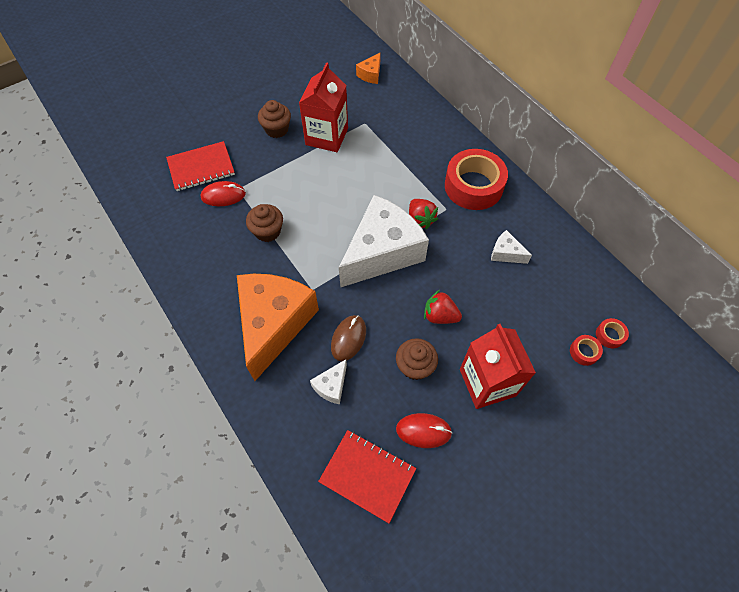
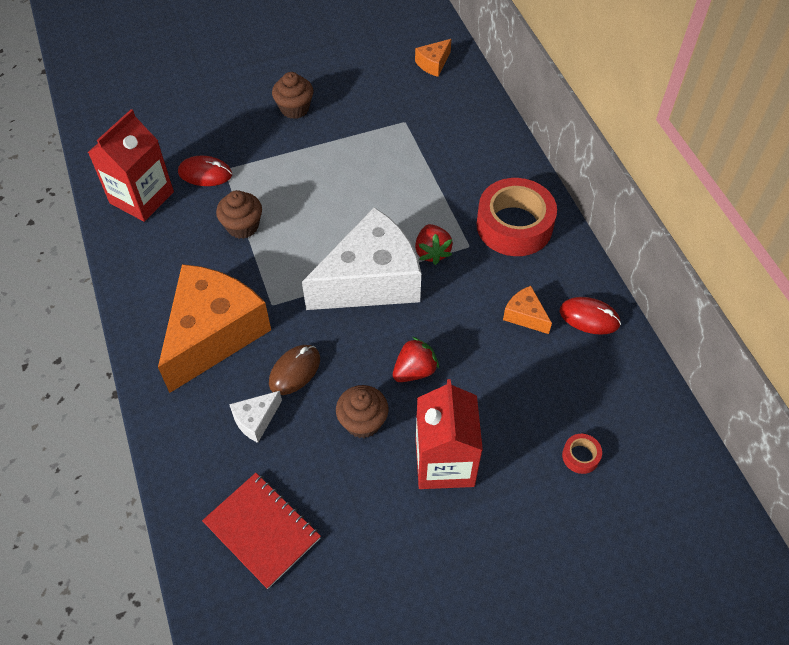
camera: 15 degrees right, 5 degrees down
red notebook [166,141,235,191] -> none
red carton [299,62,348,152] -> red carton moved to [88,109,174,222]
red mouse [396,413,452,448] -> red mouse moved to [560,297,621,335]
red strawberry [424,290,462,324] -> red strawberry turned 105 degrees clockwise [393,337,439,382]
white cheese [491,230,532,264] -> orange cheese [503,286,552,334]
red tape [596,318,629,348] -> none

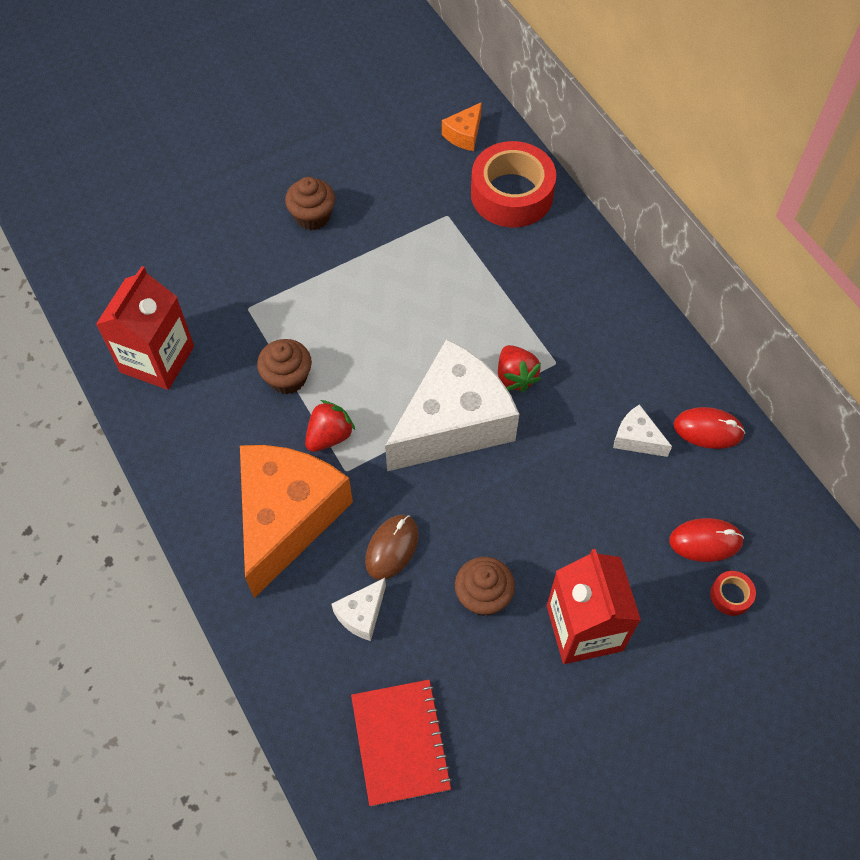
camera: 10 degrees left, 5 degrees up
red mouse [178,156,232,186] -> red mouse moved to [669,518,744,562]
red notebook [202,473,321,589] -> red notebook turned 45 degrees clockwise [351,680,452,806]
red strawberry [393,337,439,382] -> red strawberry moved to [305,400,355,452]
red tape [477,178,557,256] -> red tape moved to [471,141,556,227]
orange cheese [503,286,552,334] -> white cheese [613,404,672,457]

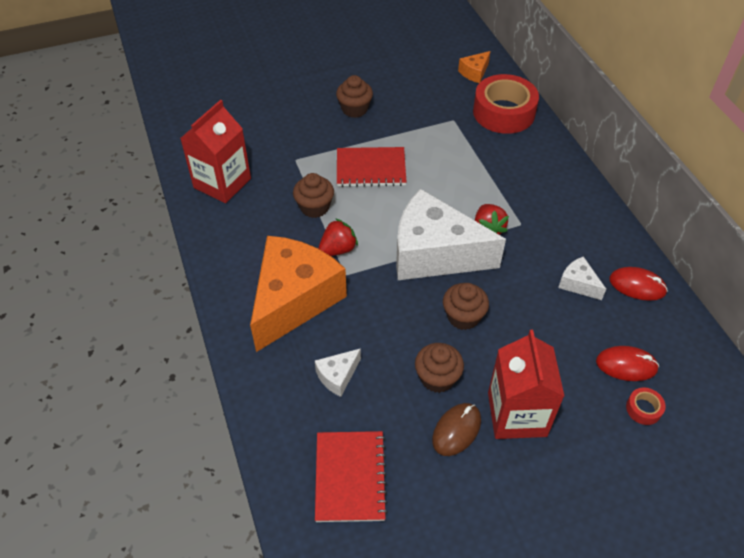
camera: 10 degrees right, 10 degrees down
brown mouse [365,515,419,580] -> brown mouse moved to [432,403,481,456]
white cheese [385,339,519,471] -> white cheese turned 135 degrees counterclockwise [396,189,506,280]
none -> red notebook [337,147,406,187]
none -> brown cupcake [443,283,489,330]

